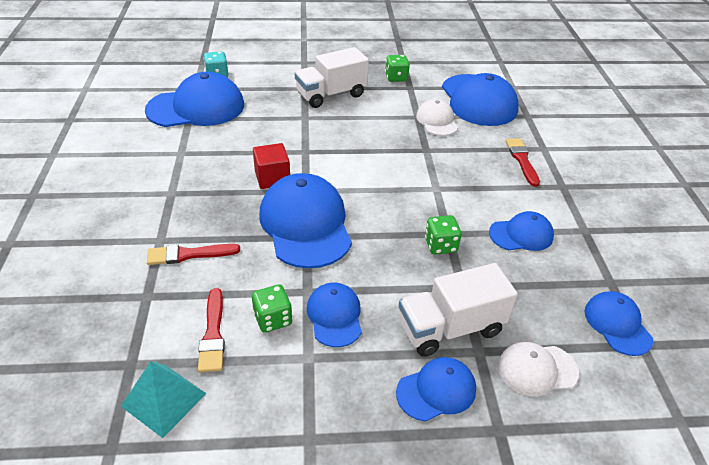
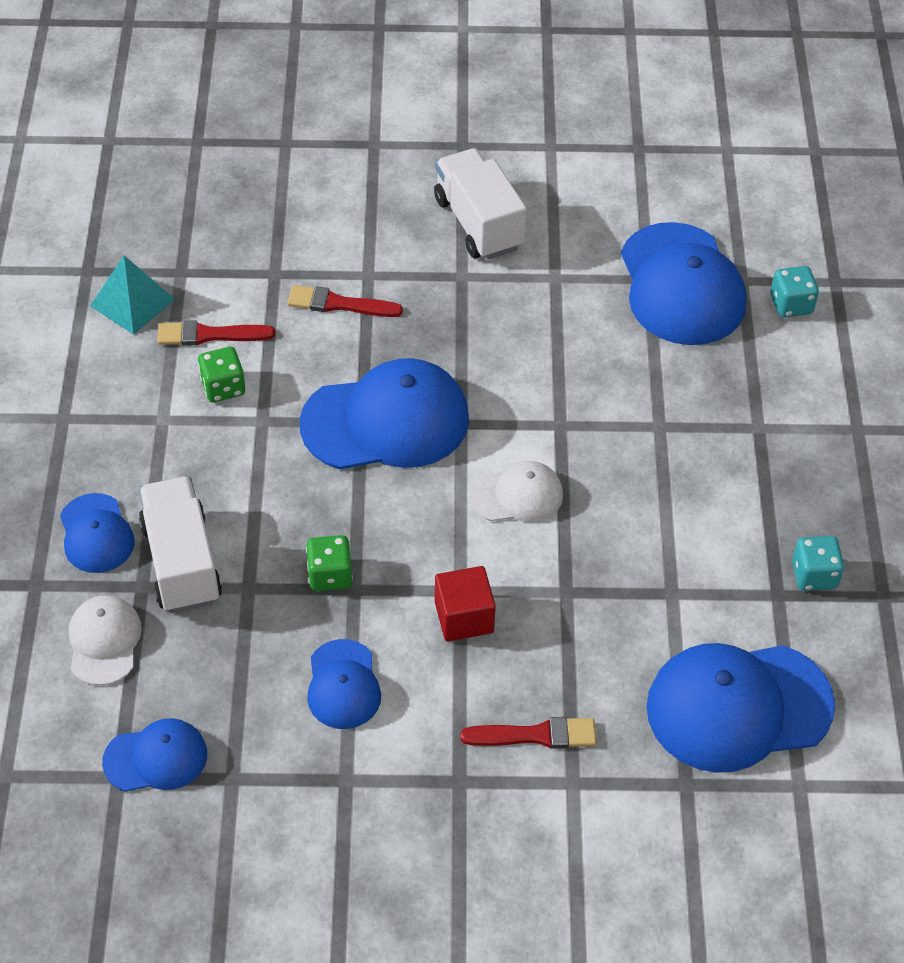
camera: 95 degrees right, 10 degrees up
red brush [147,244,240,265] -> red brush turned 75 degrees counterclockwise [287,285,403,317]
red cube [253,143,290,189] -> red cube moved to [435,566,496,642]
white truck [295,47,369,108] -> white truck moved to [434,148,527,259]
blue cap [307,282,362,347] -> none
green dice [385,55,410,82] -> turquoise dice [792,536,844,591]
white cap [416,99,458,136] -> white cap moved to [469,461,563,522]

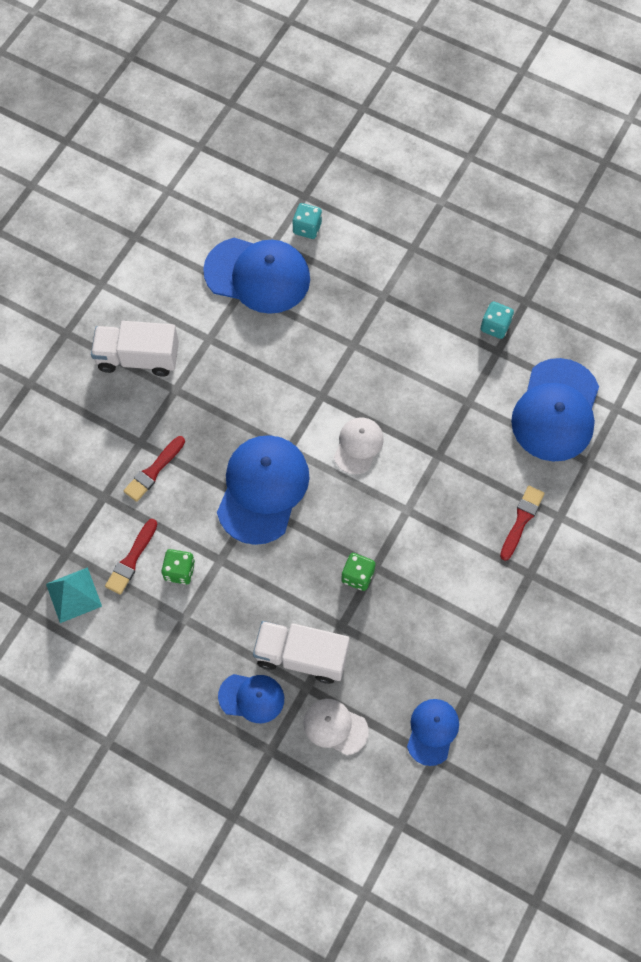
camera: 60 degrees left, 15 degrees up
blue cap [307,639,381,729] -> none
red cube [435,566,496,642] -> none

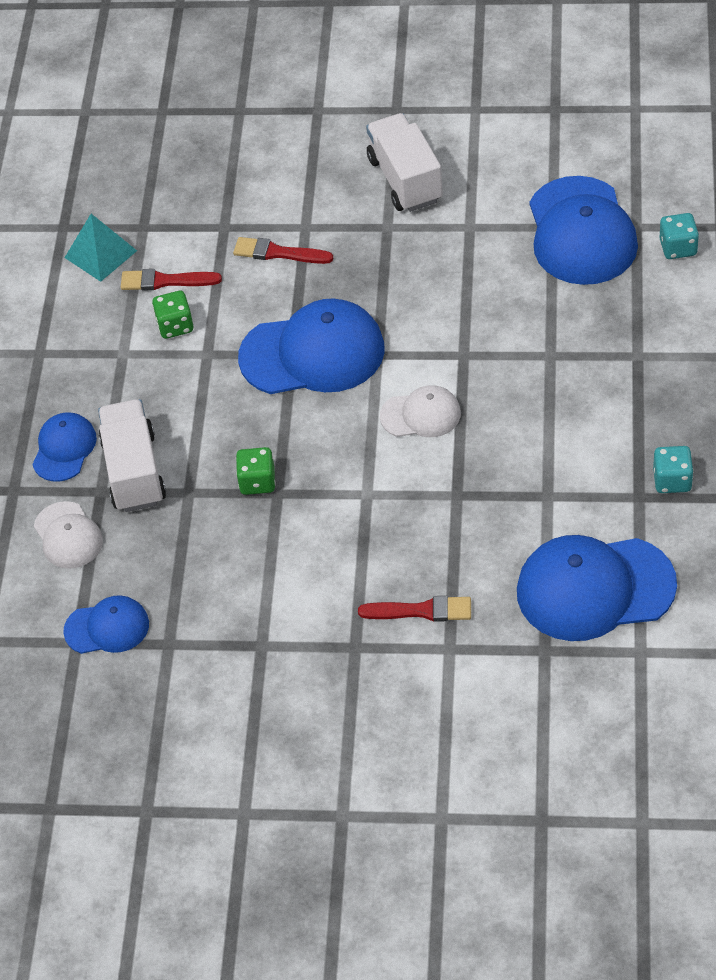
camera: 70 degrees right, 15 degrees down
blue cap [218,674,284,723] -> blue cap turned 150 degrees counterclockwise [32,412,97,482]
white cap [303,699,369,755] -> white cap turned 150 degrees clockwise [34,501,103,569]

